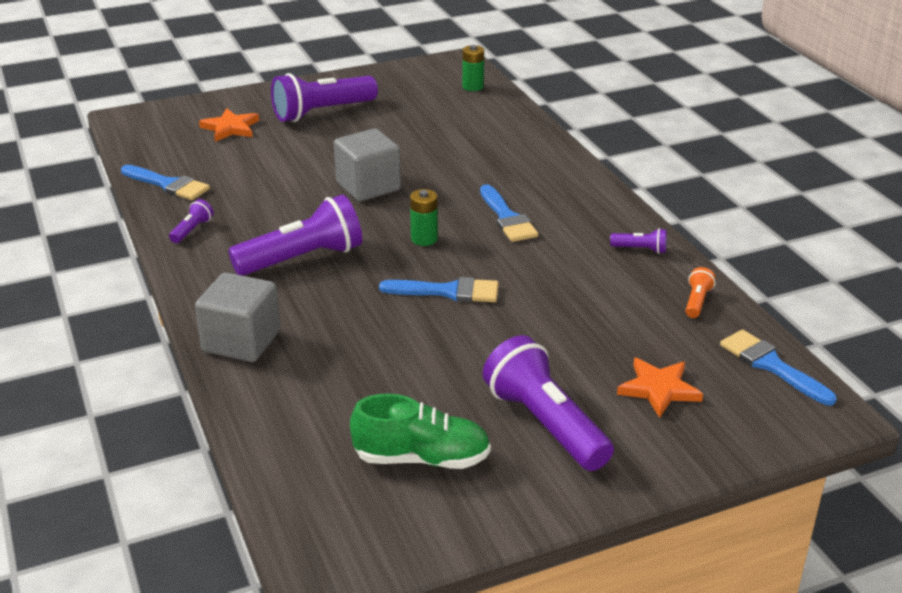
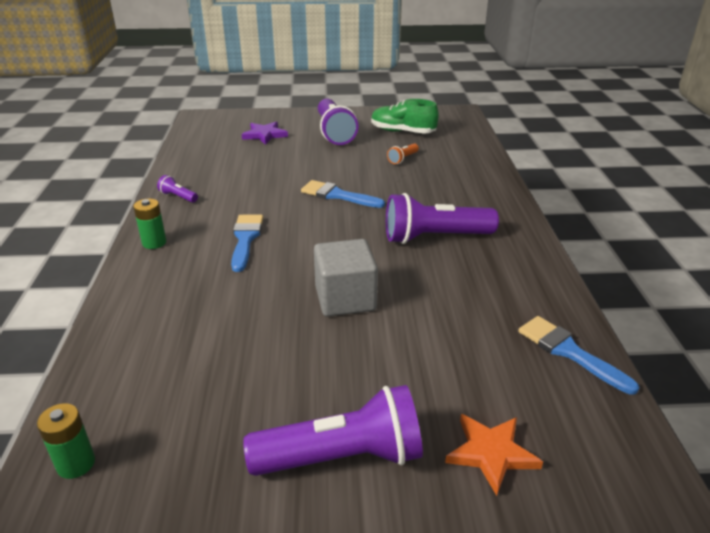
camera: 160 degrees left, 0 degrees up
purple flashlight [169,199,214,243] -> none
grey cube [195,272,280,362] -> none
green battery [410,189,438,246] -> green battery moved to [133,199,166,249]
orange star [617,358,703,418] -> purple star [242,121,288,145]
orange flashlight [686,267,716,318] -> orange flashlight moved to [387,143,419,164]
blue brush [720,329,837,405] -> none

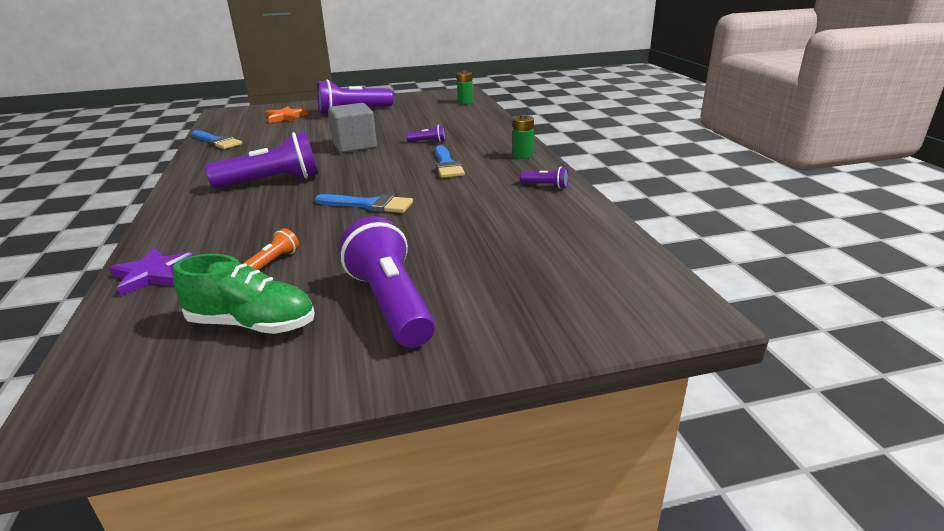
camera: 170 degrees right, 5 degrees down
purple star [242,121,288,145] -> purple star moved to [109,248,194,296]
none -> purple flashlight [406,124,445,142]

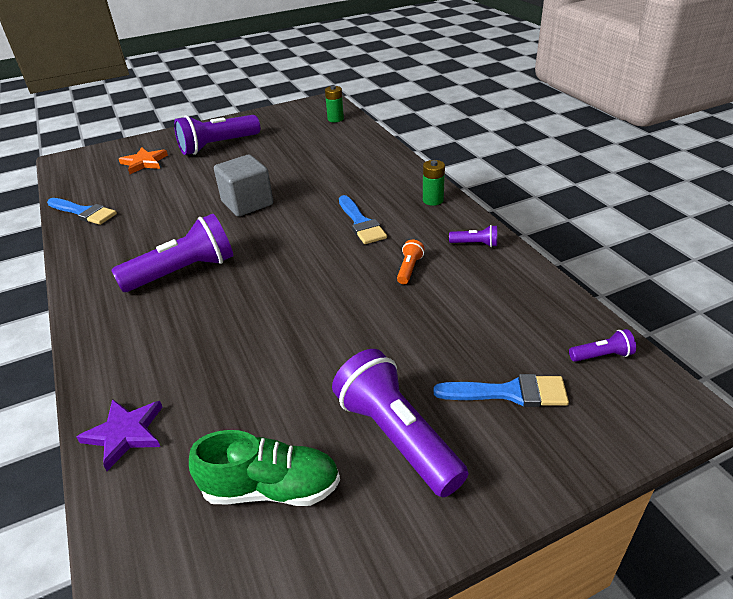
camera: 10 degrees left, 10 degrees up
orange flashlight [243,228,299,270] -> orange flashlight moved to [397,240,425,284]
blue brush [315,194,413,213] -> blue brush moved to [434,374,569,407]
purple flashlight [406,124,445,142] -> purple flashlight moved to [569,329,636,362]

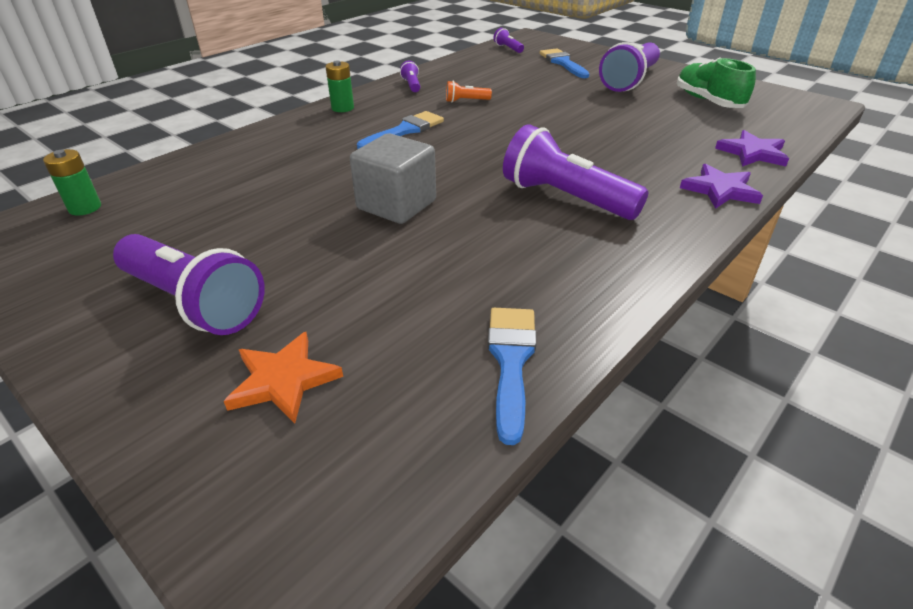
camera: 115 degrees left, 0 degrees up
none -> purple star [680,164,763,209]

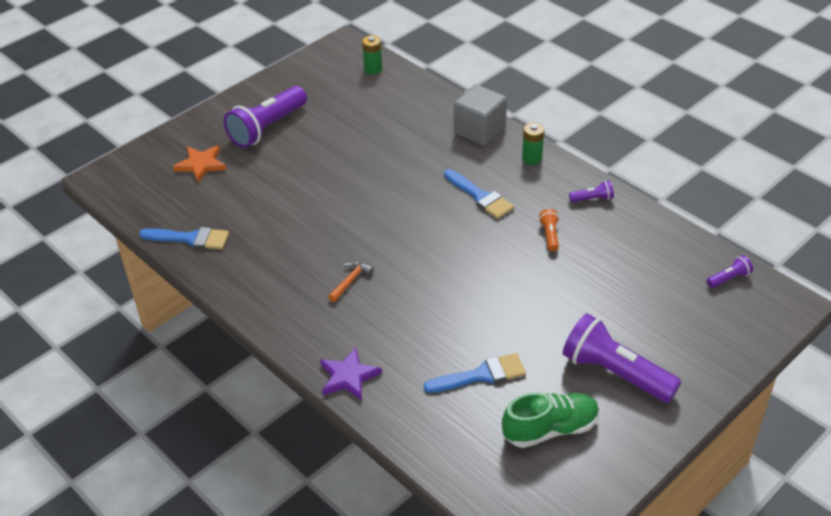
camera: 95 degrees right, 5 degrees up
grey cube [350,133,436,224] -> grey cube moved to [454,84,507,146]
purple flashlight [503,124,648,220] -> orange hammer [328,261,374,302]
blue brush [540,48,590,78] -> blue brush moved to [424,353,526,393]
purple star [715,130,789,167] -> none

